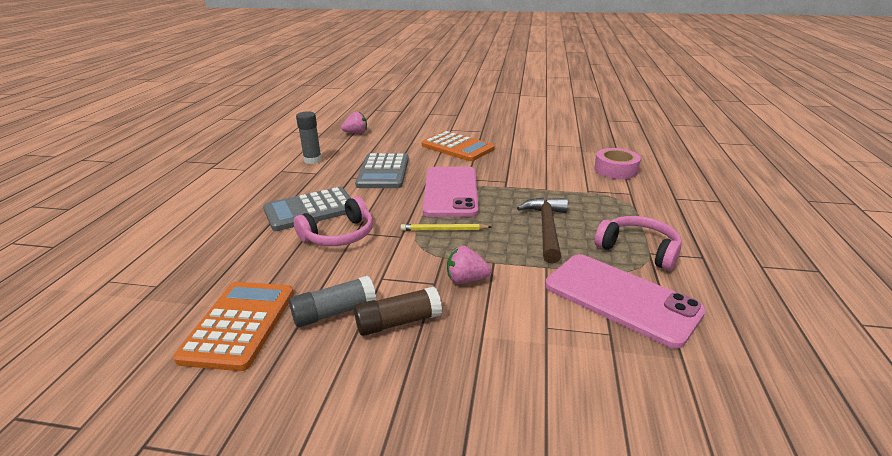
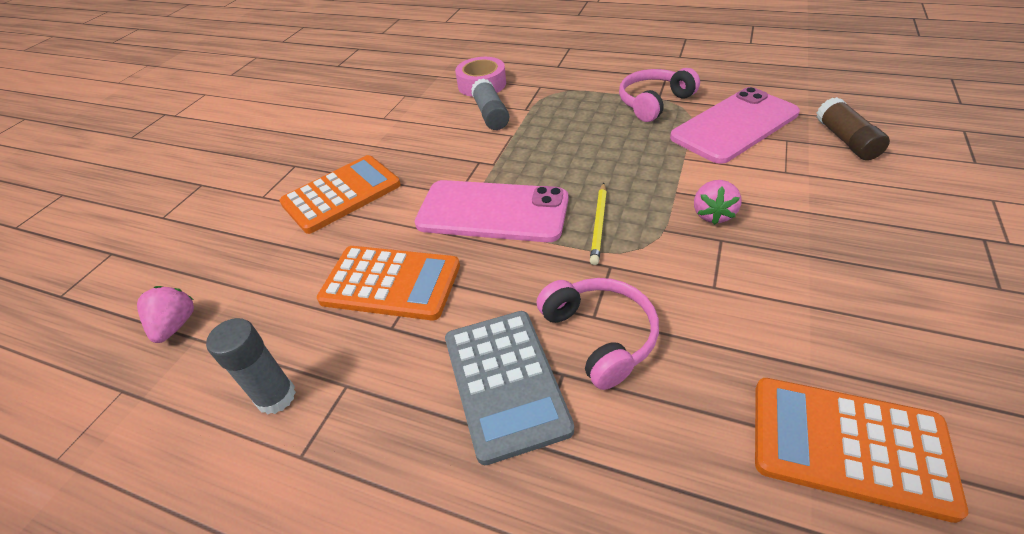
camera: 75 degrees left, 15 degrees up
grey glue stick [289,276,376,327] -> grey glue stick moved to [471,78,509,130]
brown glue stick [354,287,442,336] -> brown glue stick moved to [816,97,890,160]
grey calculator [355,153,409,188] -> orange calculator [317,246,460,320]
brown hammer [517,197,568,264] -> none

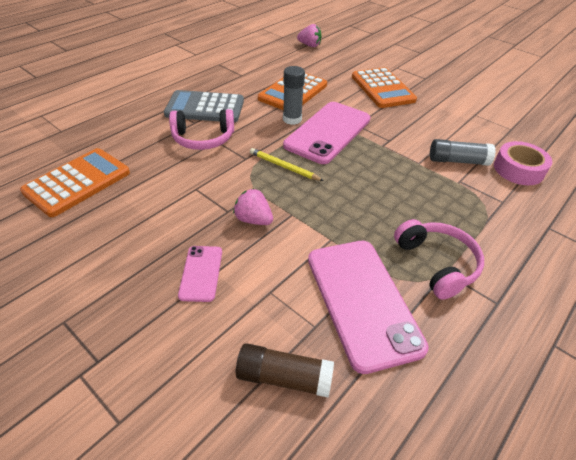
camera: 105 degrees right, 0 degrees up
grey glue stick [206,318,296,415] -> grey glue stick moved to [283,66,305,125]
none -> pink phone [178,246,222,302]

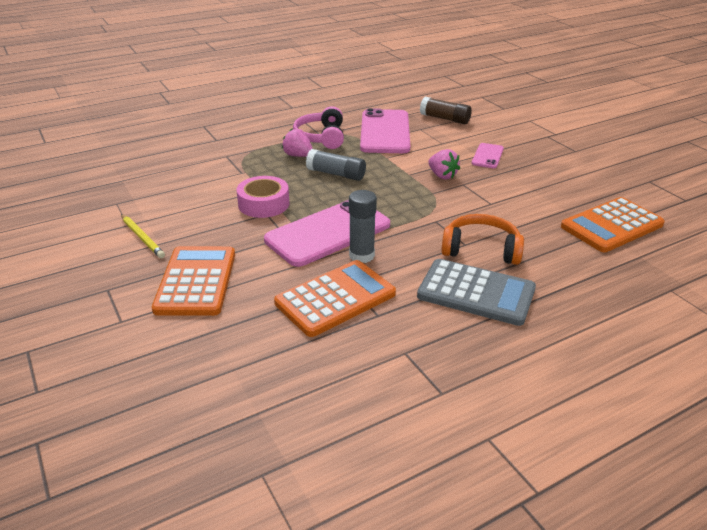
camera: 160 degrees left, 10 degrees down
pink headphones [169,109,234,150] -> orange headphones [441,214,524,265]
yellow pencil [250,148,324,181] -> yellow pencil moved to [121,214,165,258]
pink strawberry [297,24,322,47] -> pink strawberry moved to [282,129,313,157]
grey glue stick [430,139,496,166] -> grey glue stick moved to [306,149,366,181]
pink tape [494,141,552,185] -> pink tape moved to [236,176,289,218]

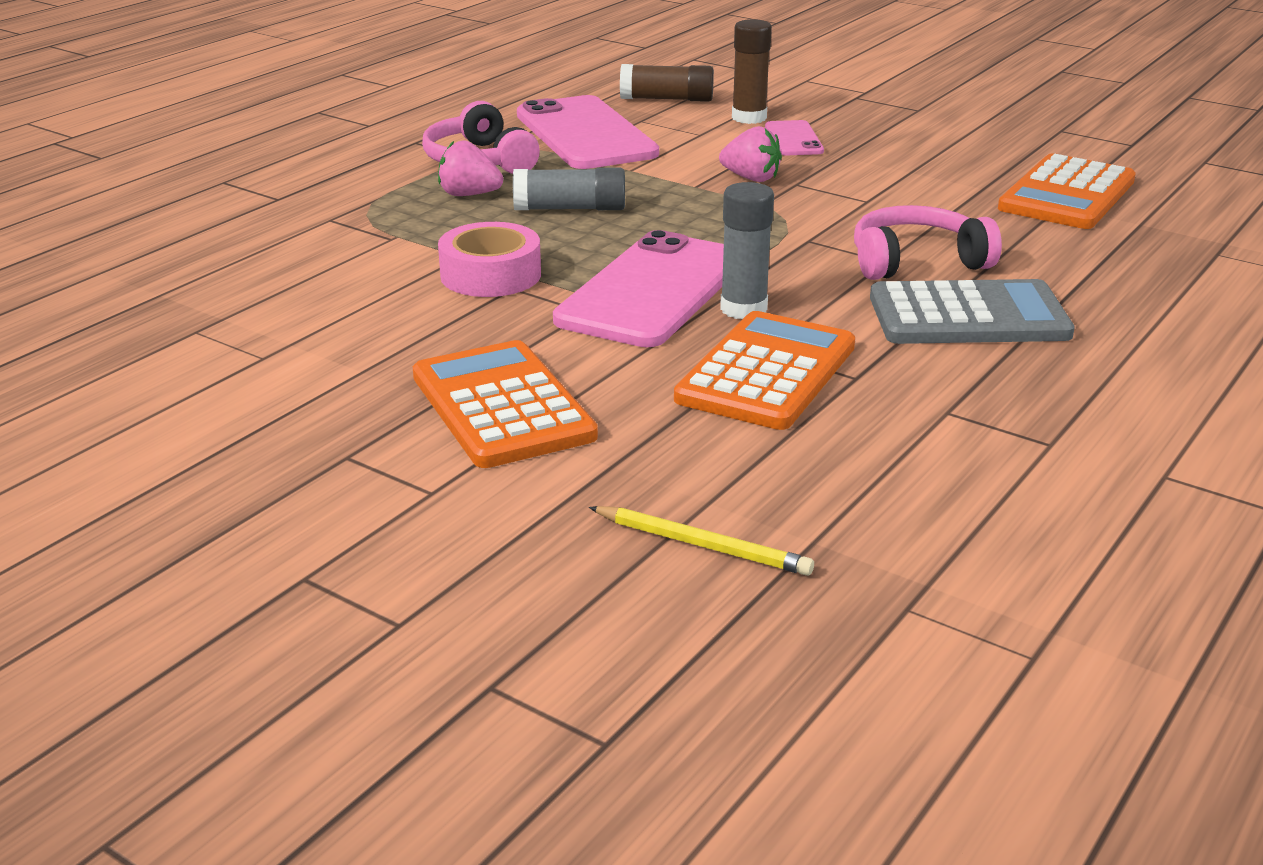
camera: 25 degrees left, 5 degrees down
yellow pencil [121,214,165,258] -> yellow pencil moved to [589,506,814,576]
orange headphones [441,214,524,265] -> pink headphones [854,205,1002,280]
none -> brown glue stick [732,19,772,124]

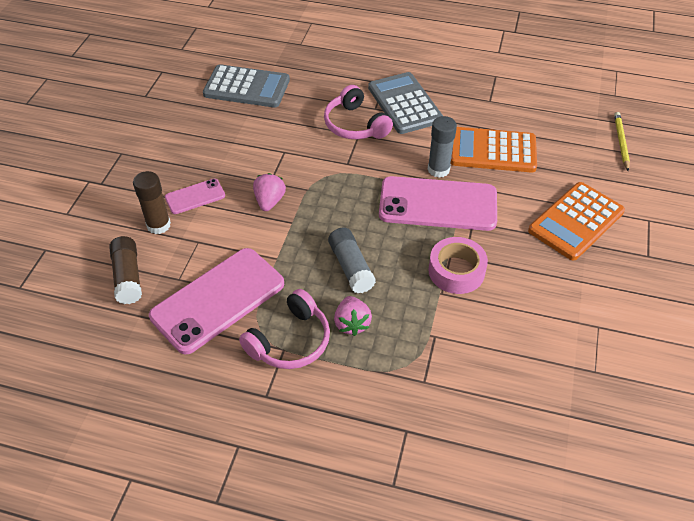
camera: 110 degrees left, 20 degrees up
orange calculator [998,153,1136,229] -> grey calculator [203,64,290,108]

